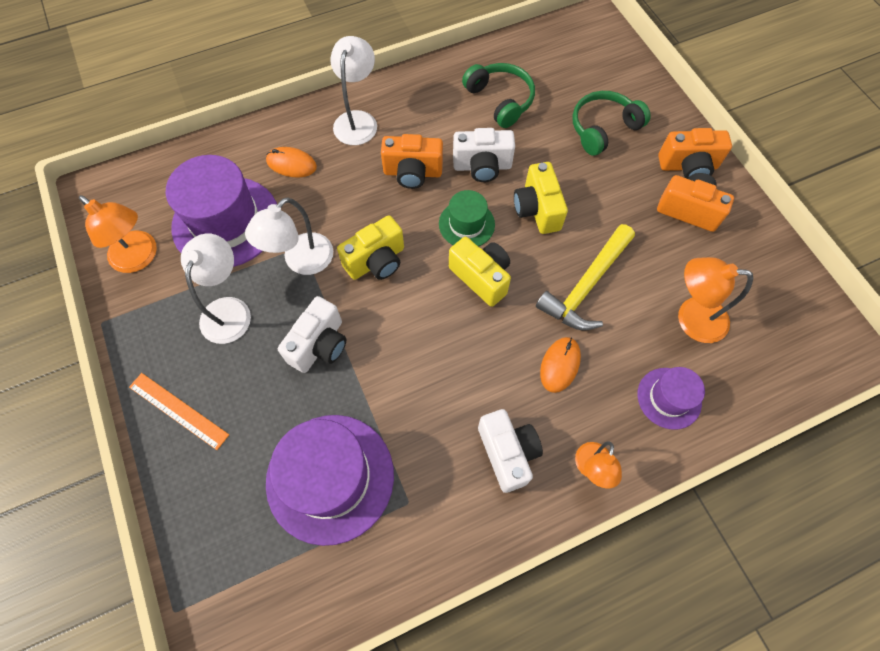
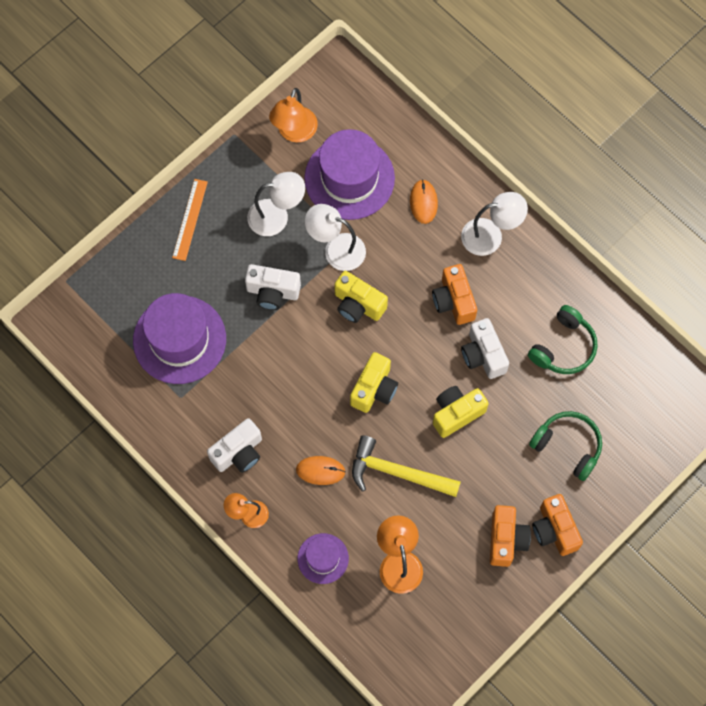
camera: 70 degrees right, 5 degrees up
green hat [439,190,495,247] -> none

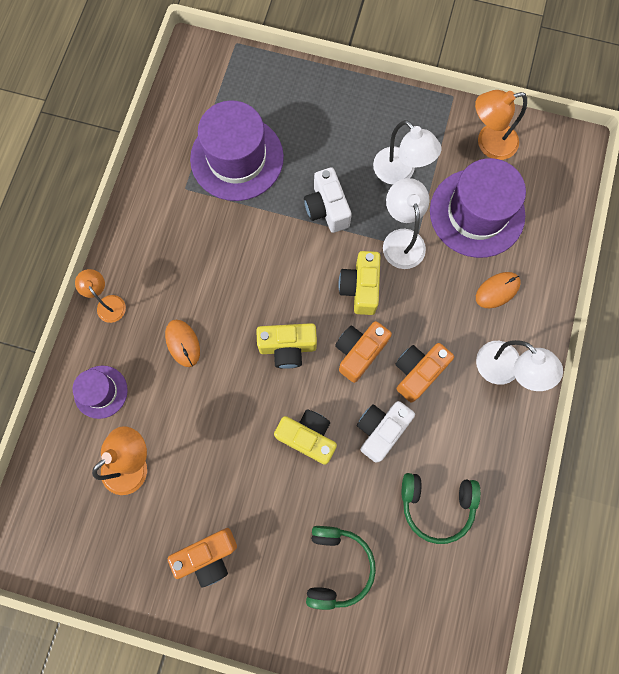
camera: 60 degrees right, 5 degrees up
orange ruler [172,179,208,261] -> none
white camera [207,418,262,473] -> none
yellow hammer [352,435,461,497] -> none
orange camera [532,494,583,556] -> orange camera moved to [335,321,392,383]

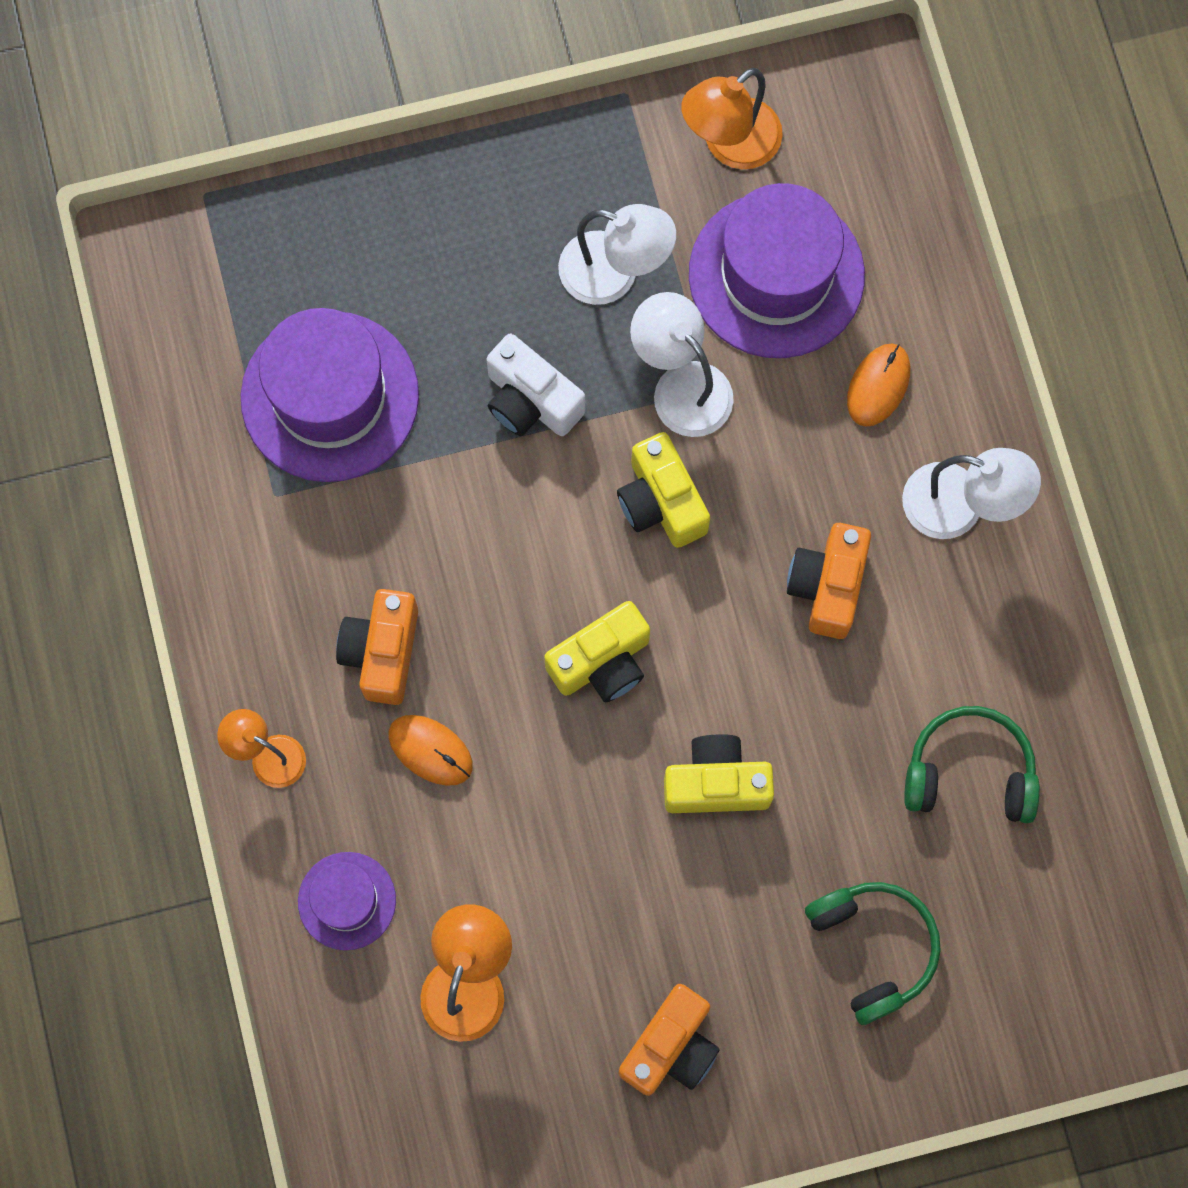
camera: 30 degrees left, 0 degrees up
orange camera [335,321,392,383] -> orange camera moved to [336,589,418,705]
white camera [357,401,415,463] -> none
green headphones [402,473,481,544] -> green headphones turned 150 degrees counterclockwise [904,706,1040,823]

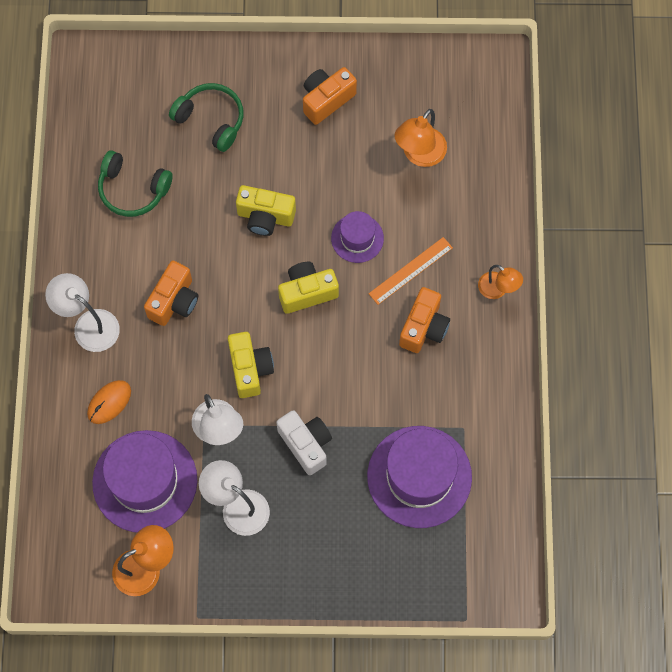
camera: 165 degrees left, 5 degrees down
purple hat [298,852,396,950] -> purple hat moved to [331,211,384,263]
orange mouse [389,715,473,786] -> orange ruler [369,237,453,305]
green headphones [805,882,941,1025] -> green headphones turned 135 degrees clockwise [169,83,244,152]

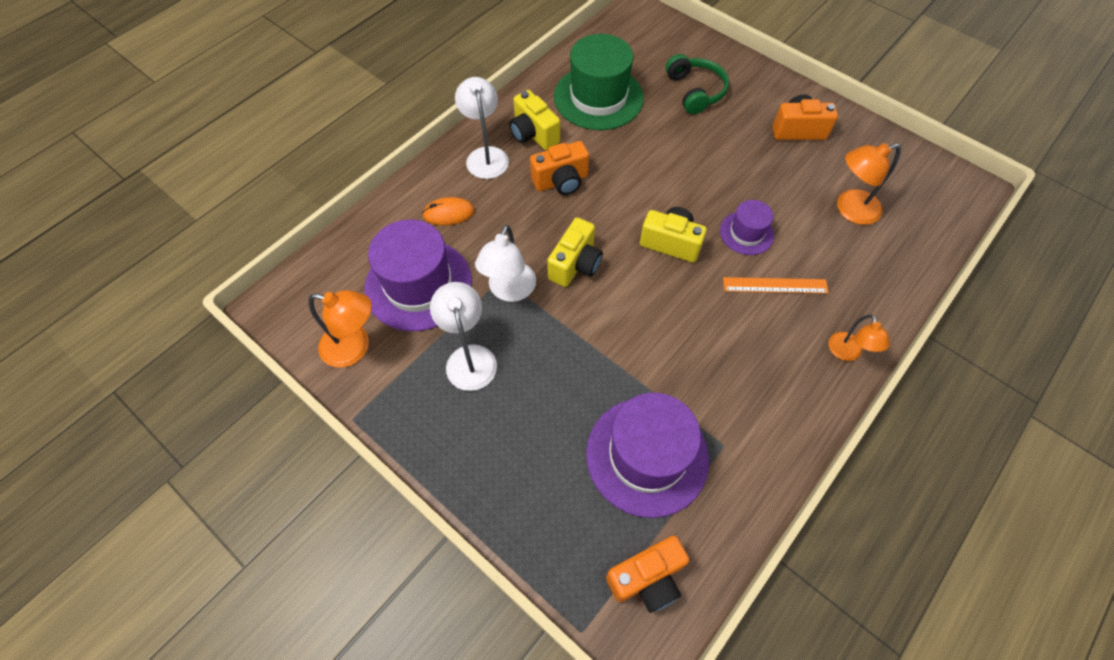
camera: 40 degrees right, 10 degrees down
green headphones [98,150,173,217] -> green hat [554,34,644,130]
yellow camera [236,185,296,236] -> yellow camera moved to [509,90,560,150]
white camera [276,410,332,475] -> none
orange camera [399,287,450,353] -> orange camera moved to [606,536,690,613]

